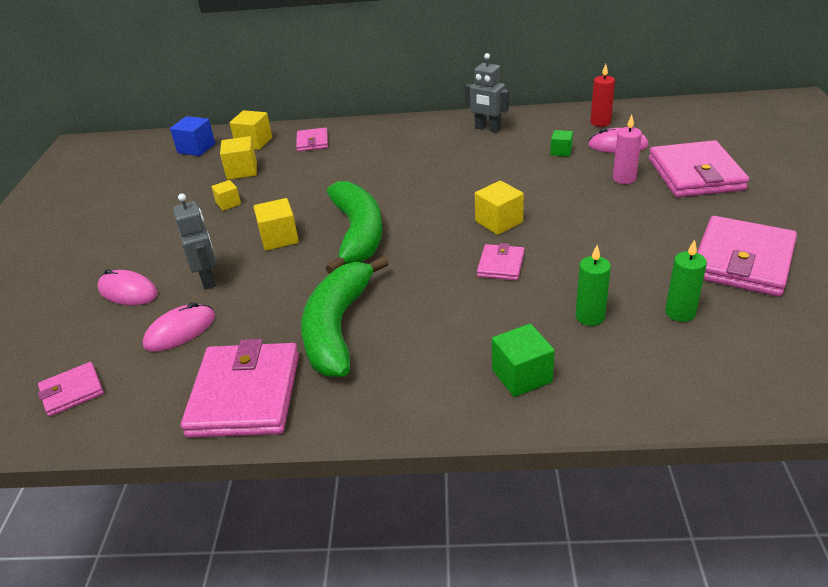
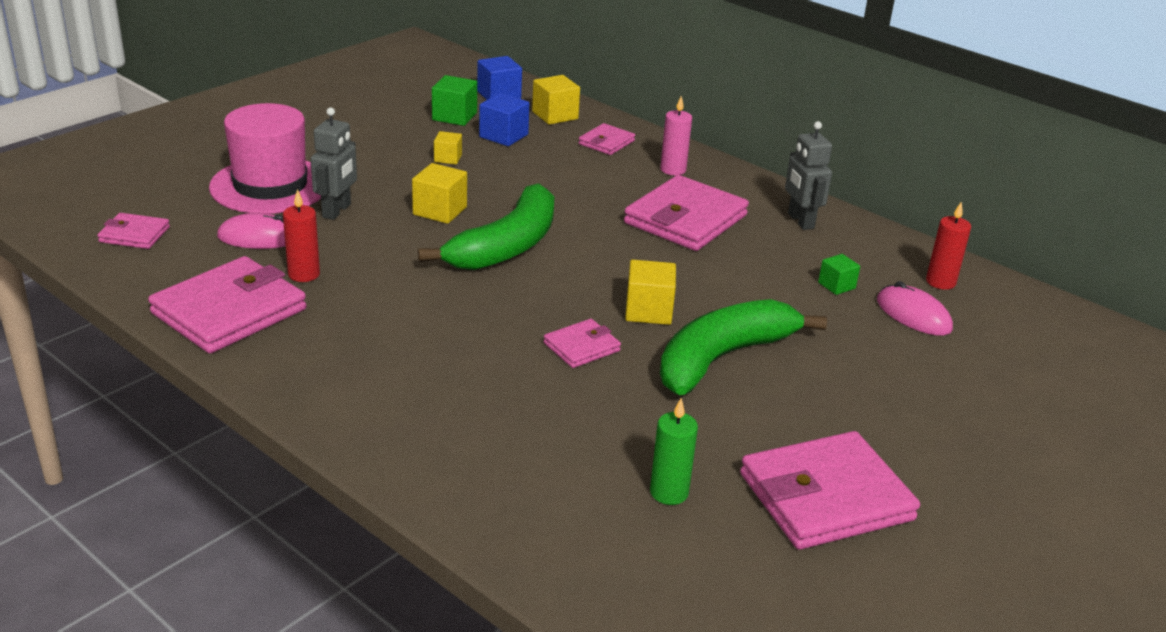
camera: 35 degrees right, 5 degrees down
pink mouse [97,269,158,305] -> pink hat [209,103,321,214]
yellow cube [220,136,257,180] -> blue cube [479,93,530,146]
green banana [301,256,389,377] -> green banana moved to [660,299,827,395]
green cube [492,324,555,397] -> green cube moved to [432,75,477,126]
green candle [576,245,611,326] -> none
pink candle [613,115,642,184] -> pink candle moved to [660,96,692,175]
pink wallet [649,140,749,197] -> pink wallet moved to [624,175,749,251]
none -> red candle [283,189,320,282]

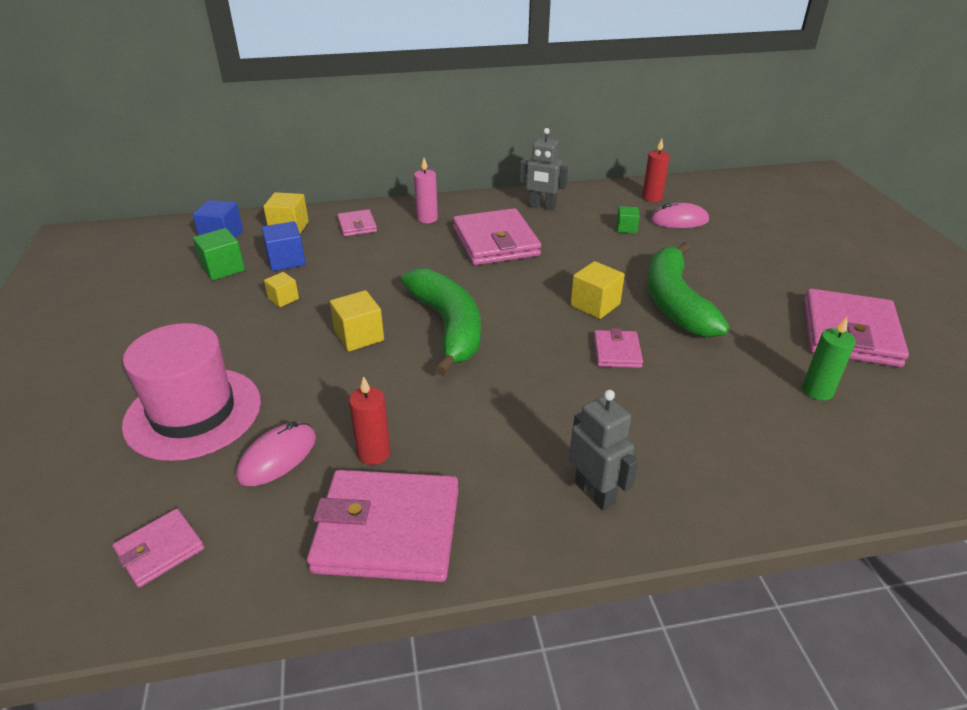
camera: 50 degrees left, 5 degrees up
pink wallet [148,256,306,353] -> pink wallet turned 75 degrees counterclockwise [307,470,459,582]
grey robot [311,107,357,220] -> grey robot moved to [569,390,639,511]

